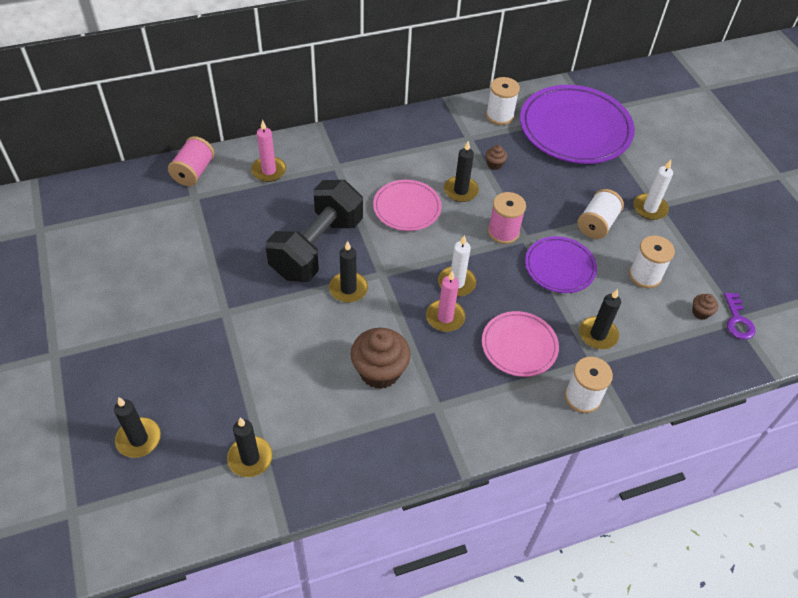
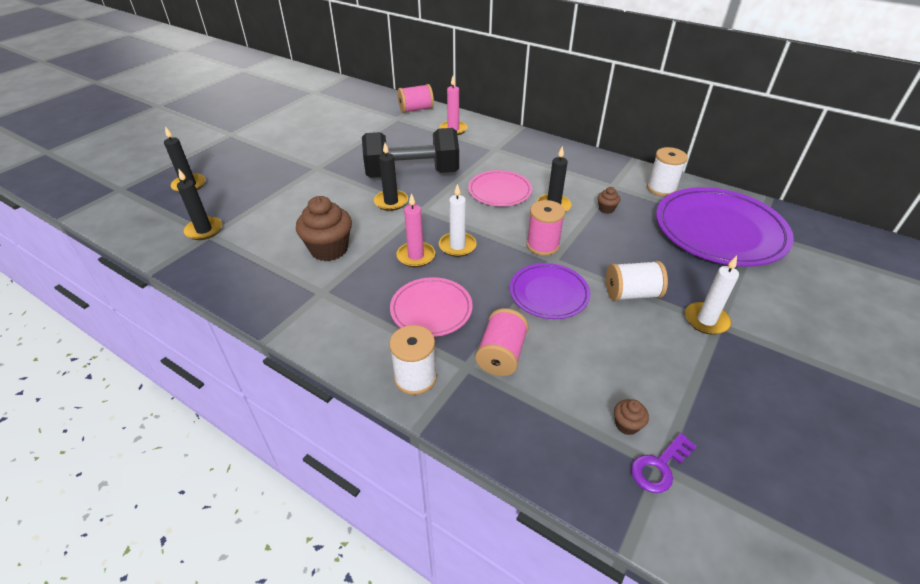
camera: 55 degrees right, 10 degrees down
black candle [579,289,621,349] -> pink spool [475,308,529,376]
white spool [629,235,675,288] -> none

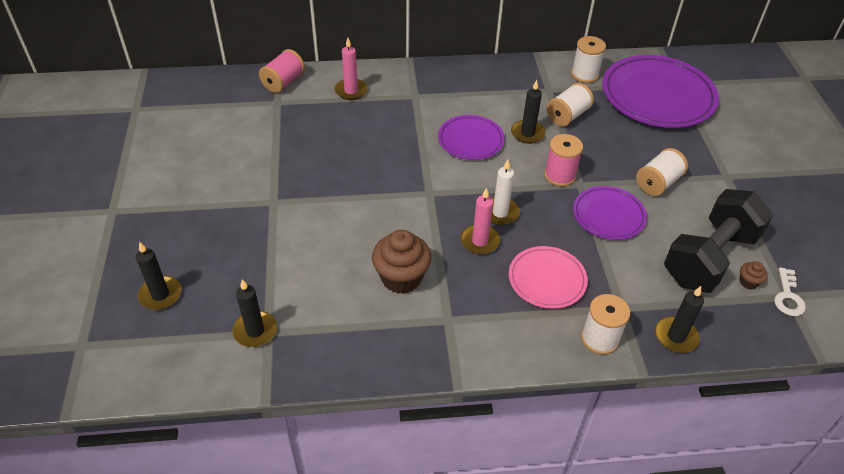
camera: 40 degrees left, 5 degrees up
black dumbbell [362,128,459,178] -> black dumbbell moved to [664,189,773,293]
black candle [374,143,408,211] -> black candle moved to [655,286,704,353]
pink plate [468,170,532,206] -> purple plate [438,115,505,160]
pink spool [475,308,529,376] -> none
brown cupcake [598,187,620,214] -> white spool [546,83,594,126]
purple key [631,433,697,493] -> white key [774,268,806,316]
white candle [685,256,739,335] -> none

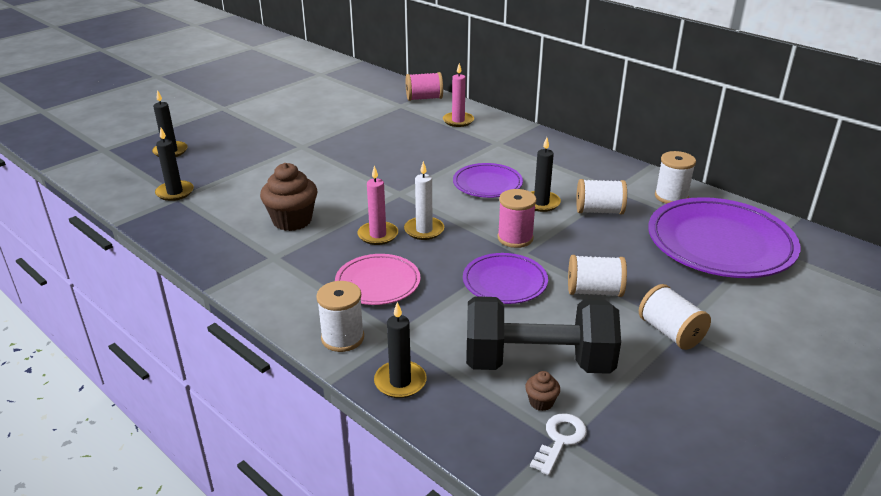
camera: 50 degrees right, 15 degrees down
white key [774,268,806,316] -> white key turned 150 degrees clockwise [530,413,587,475]
none -> white spool [639,284,711,350]

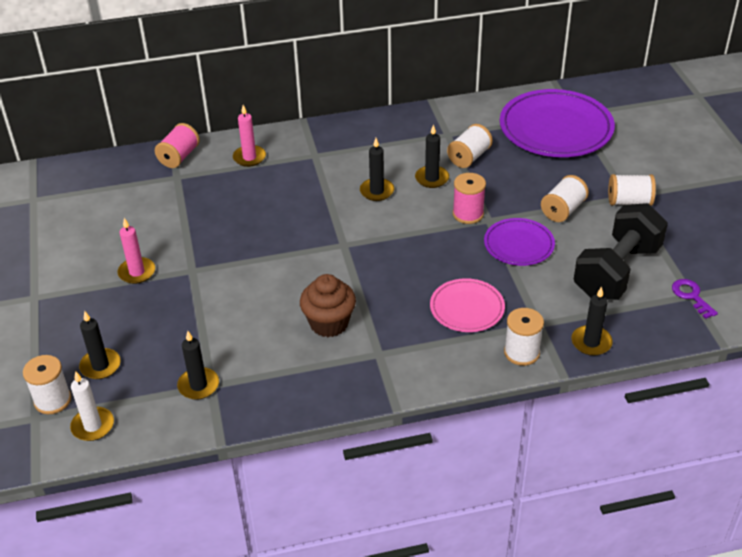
camera: 55 degrees left, 10 degrees up
pink candle [358,165,398,245] -> pink candle moved to [118,218,155,284]
white candle [404,161,444,240] -> white candle moved to [70,371,114,441]
purple plate [453,163,523,198] -> black candle [360,138,394,201]
brown cupcake [525,371,560,411] -> none
white key [530,413,587,475] -> purple key [672,279,718,319]
white spool [655,151,696,204] -> white spool moved to [23,355,71,414]

